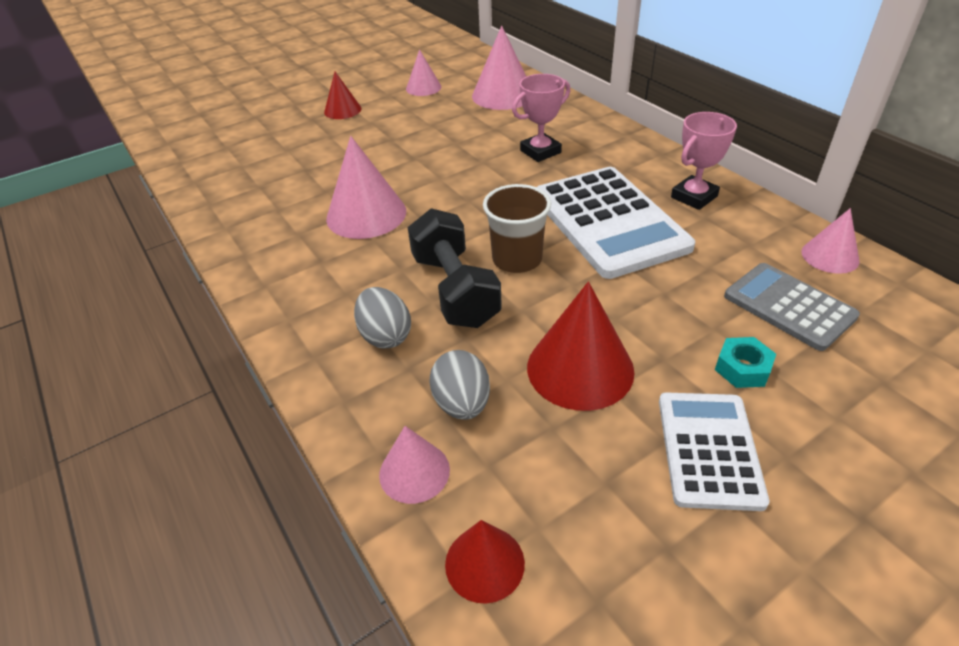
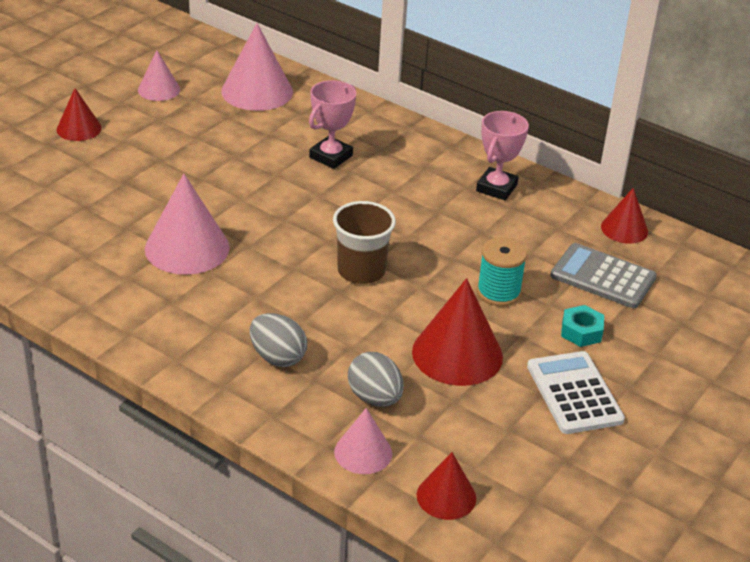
camera: 25 degrees left, 5 degrees down
black dumbbell [408,208,502,328] -> none
white calculator [537,167,695,279] -> none
pink cone [801,208,859,274] -> red cone [601,188,648,244]
none -> turquoise spool [477,237,527,306]

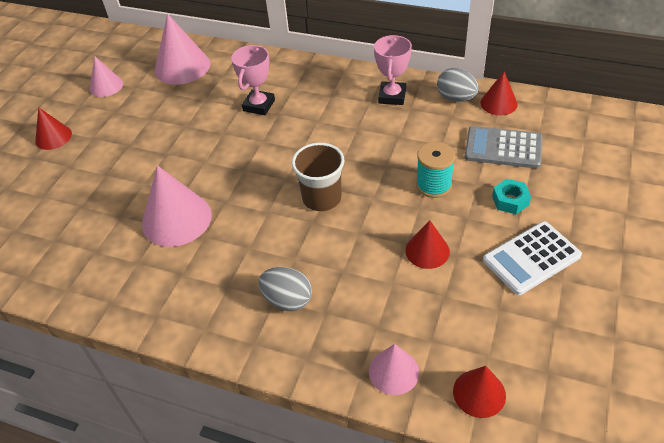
camera: 10 degrees left, 10 degrees up
grey egg [348,352,404,406] -> grey egg moved to [437,68,479,102]
red cone [412,278,503,386] -> red cone [405,220,450,269], size x0.59
white calculator [527,351,625,434] -> white calculator turned 90 degrees counterclockwise [483,221,582,295]

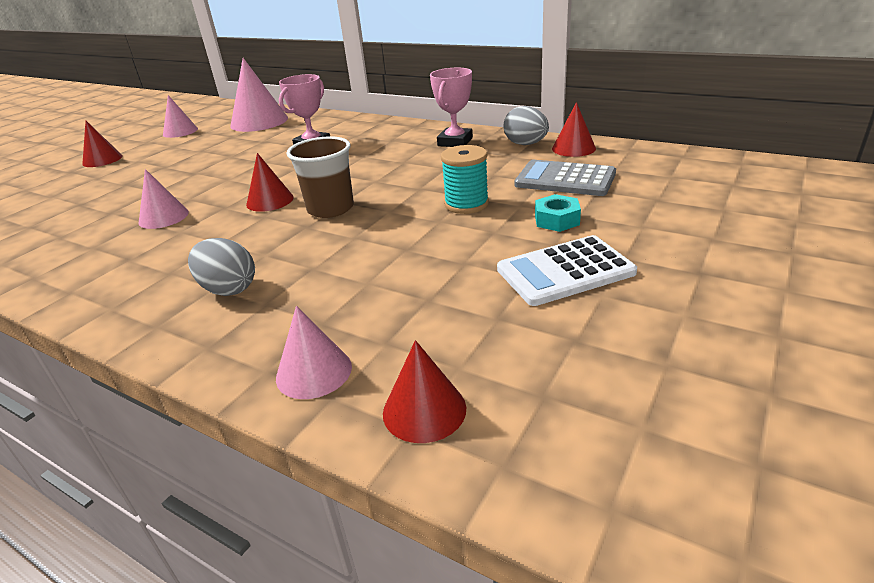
camera: 10 degrees right, 15 degrees down
pink cone [142,165,212,247] -> pink cone [139,169,189,229], size x0.59
red cone [405,220,450,269] -> red cone moved to [246,153,294,212]

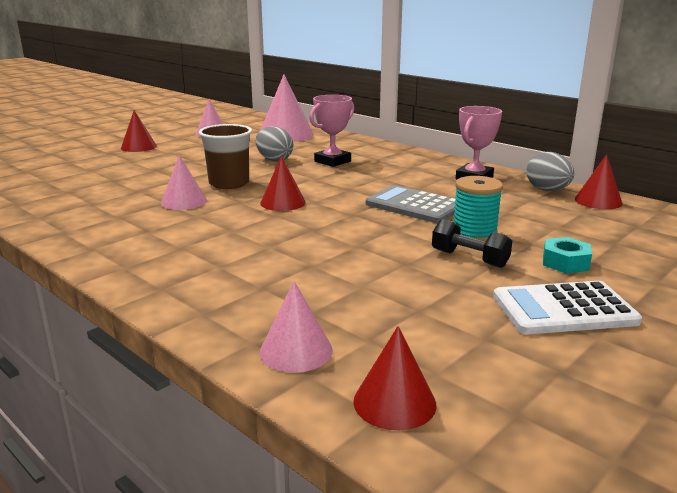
camera: 10 degrees right, 10 degrees down
grey egg [188,238,255,296] -> grey egg moved to [256,126,293,161]
brown cup [286,136,354,218] -> brown cup moved to [199,124,252,189]
grey calculator [515,160,616,196] -> grey calculator moved to [366,185,456,223]
none -> black dumbbell [432,219,512,268]

